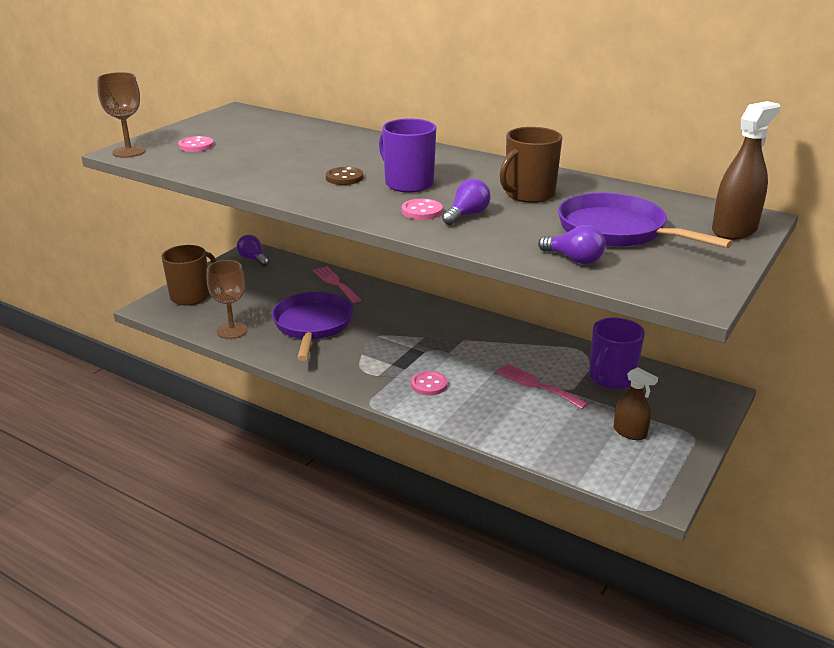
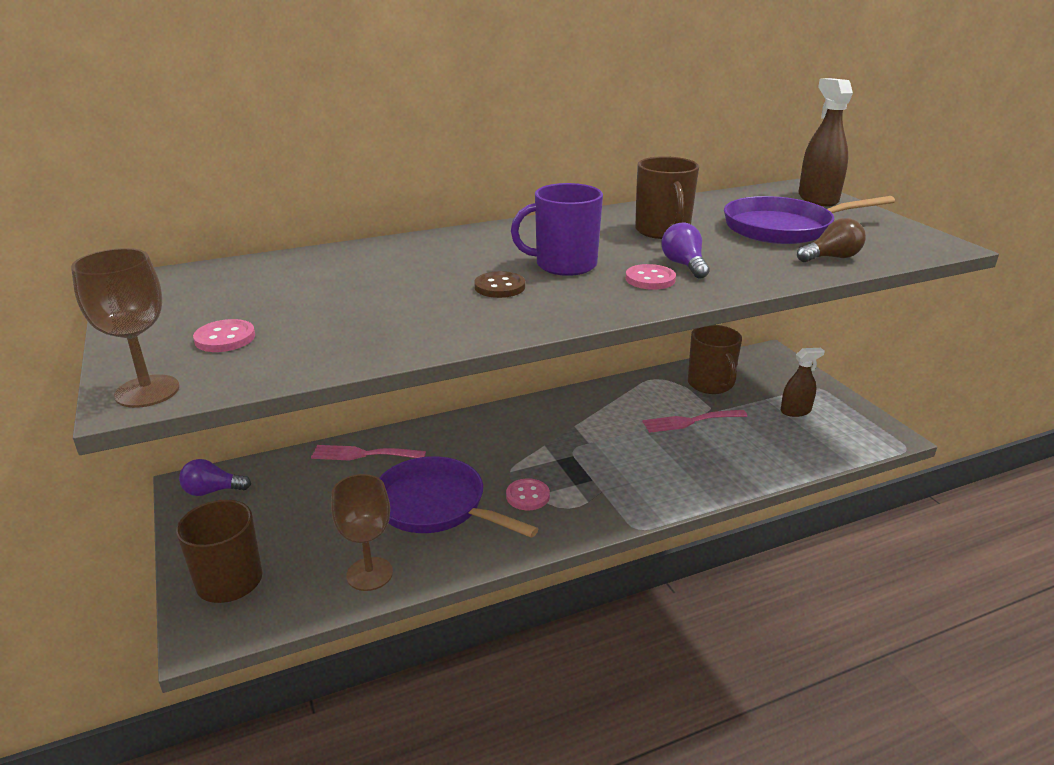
camera: 55 degrees left, 0 degrees up
pink button [411,371,448,395] -> pink button moved to [506,478,550,510]
purple light bulb [538,225,605,264] -> brown light bulb [797,218,866,262]
purple mug [589,317,645,389] -> brown mug [688,325,742,394]

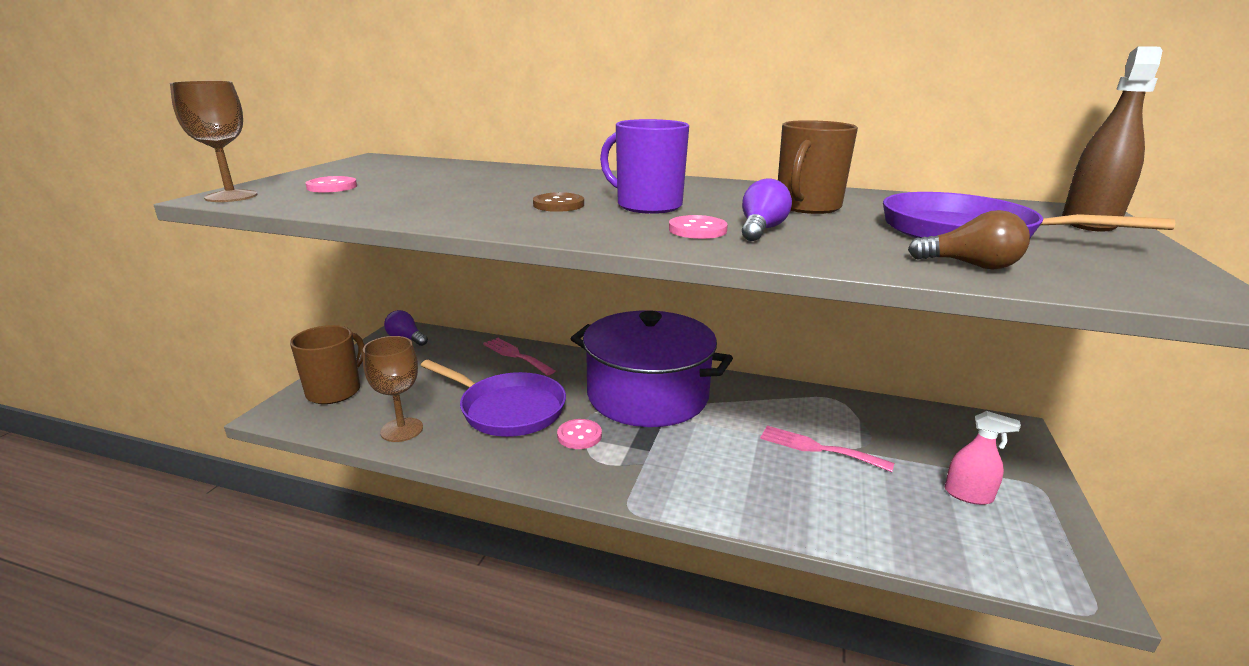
camera: 40 degrees right, 5 degrees down
purple pan [379,456,538,538] -> purple pan turned 135 degrees clockwise [421,360,566,437]
brown mug [688,325,742,394] -> none
brown spray bottle [781,348,825,417] -> pink spray bottle [945,411,1021,505]
none -> purple pot [570,311,733,427]

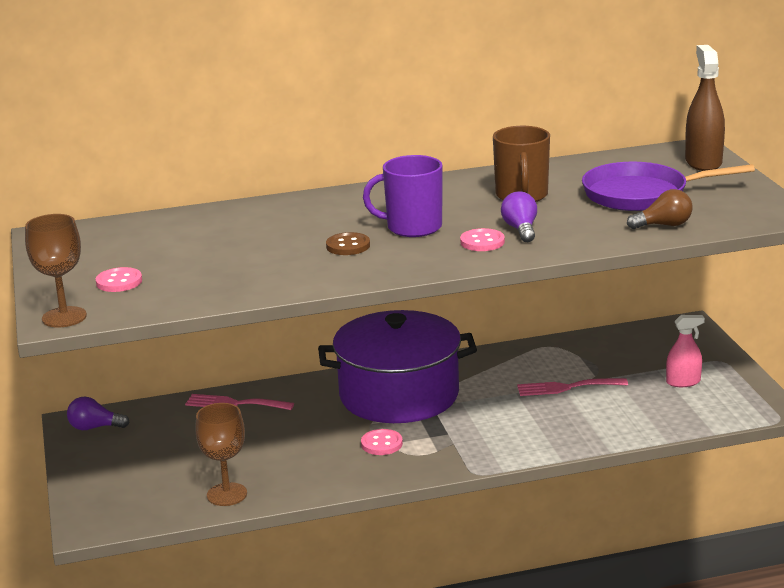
camera: 30 degrees left, 0 degrees up
brown mug [290,325,365,404] -> none
purple pan [421,360,566,437] -> none

